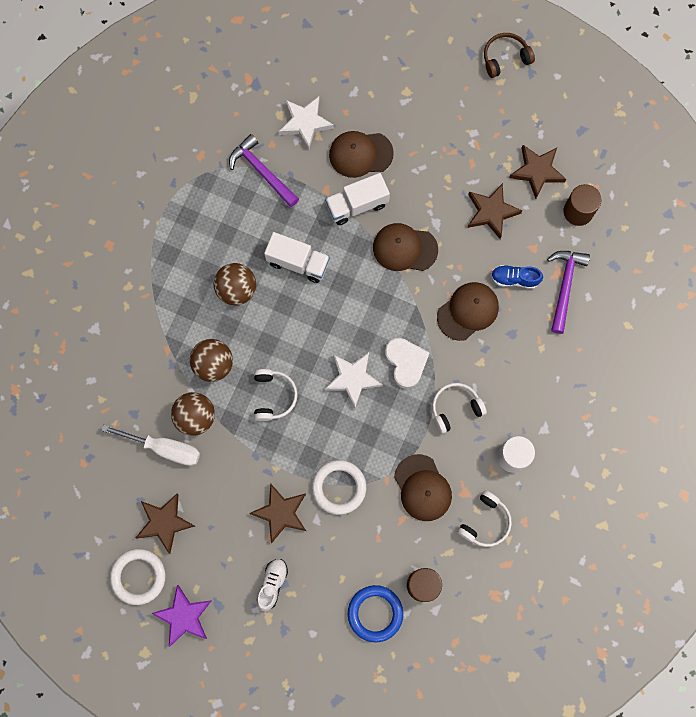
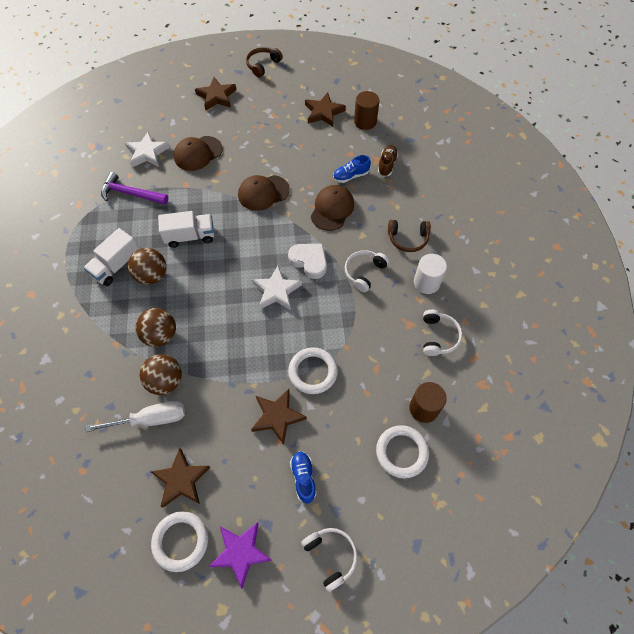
camera: 30 degrees left, 15 degrees down
white headphones [254,369,298,421] -> white headphones moved to [301,528,358,592]
white shoe [257,559,288,611] -> blue shoe [290,451,317,503]
white truck [325,173,390,225] -> white truck moved to [83,228,139,286]
blue ring [348,585,403,643] -> white ring [376,425,429,478]
brown cap [394,454,452,521] -> none
brown star [468,183,522,239] -> brown star moved to [195,77,236,111]
purple hammer [547,251,590,334] -> brown shoe [378,145,398,177]
none -> brown headphones [388,220,431,252]

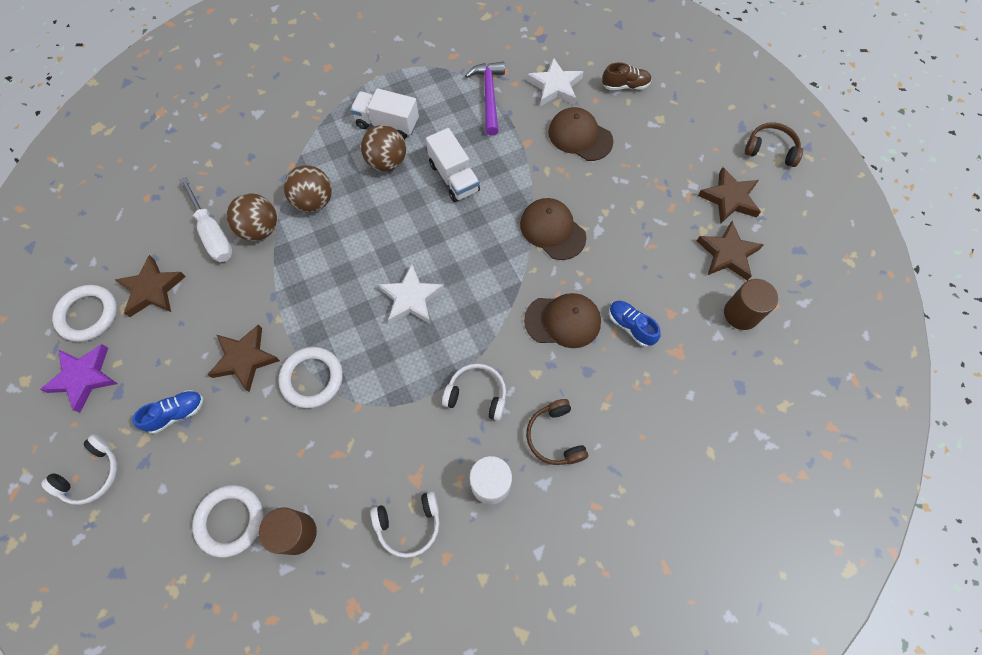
camera: 70 degrees right, 5 degrees up
brown star [195,77,236,111] -> brown star moved to [698,167,761,224]
white heart [288,244,327,279] -> none
brown shoe [378,145,398,177] -> brown shoe moved to [602,63,652,90]

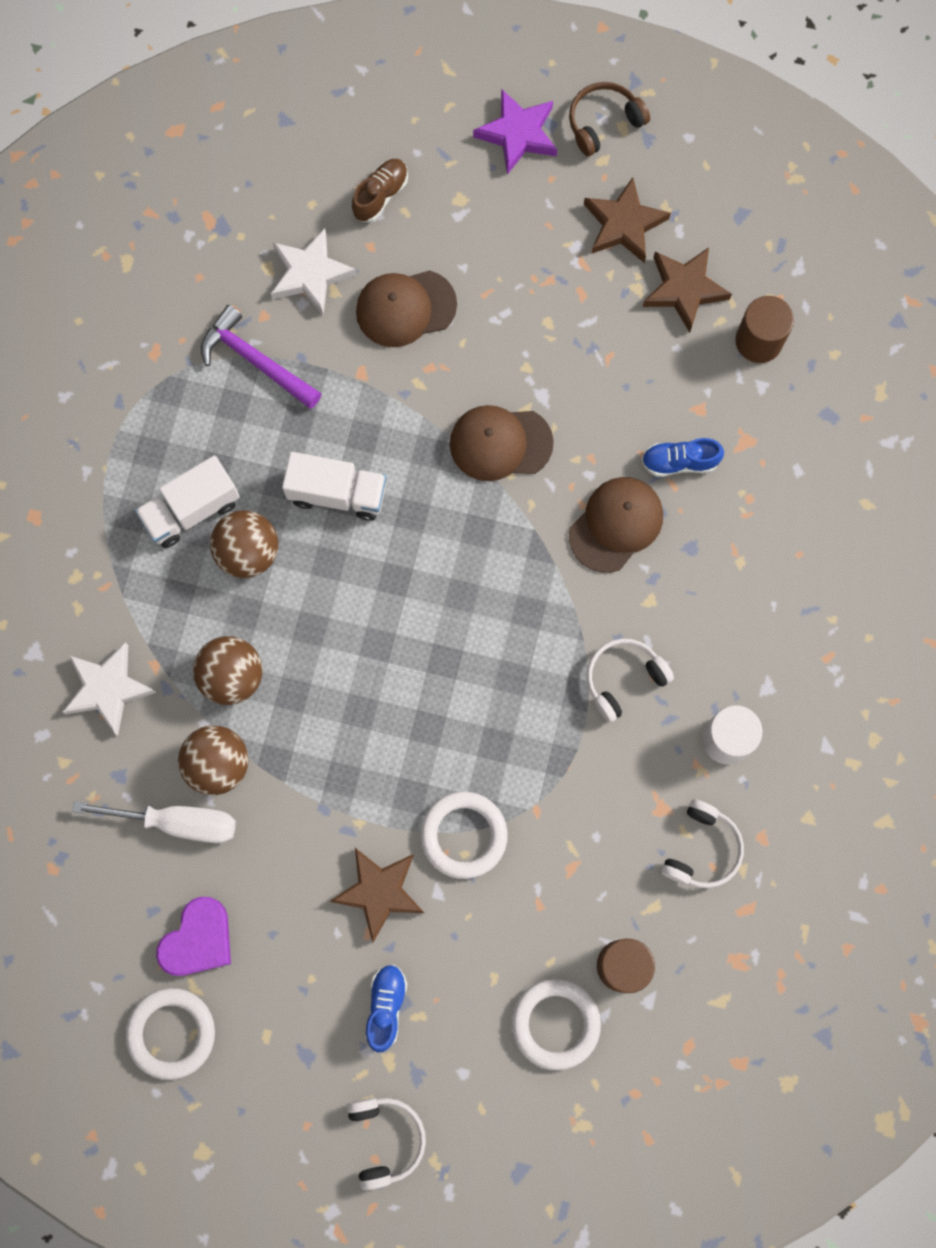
camera: 50 degrees left, 10 degrees up
purple star [40,344,118,412] -> purple star moved to [473,89,557,175]
brown star [115,255,186,317] -> purple heart [156,897,231,976]
white star [378,264,444,324] -> white star moved to [63,642,156,736]
brown headphones [526,399,588,465] -> none

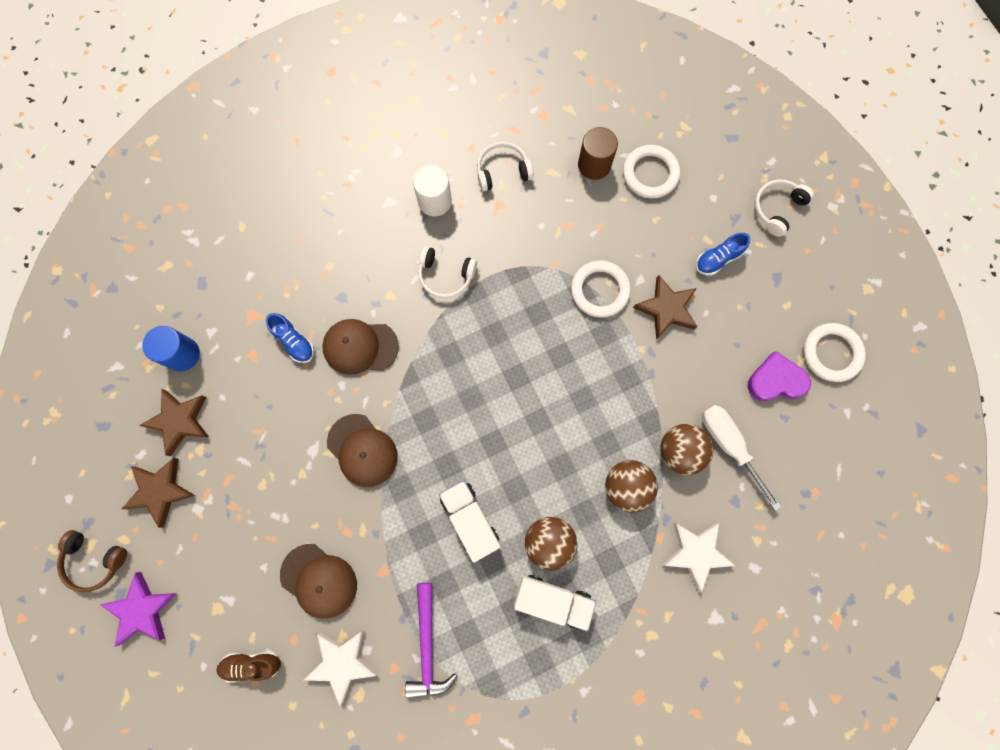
camera: 130 degrees left, 0 degrees up
brown cylinder [735,296,794,363] -> blue cylinder [142,326,200,372]

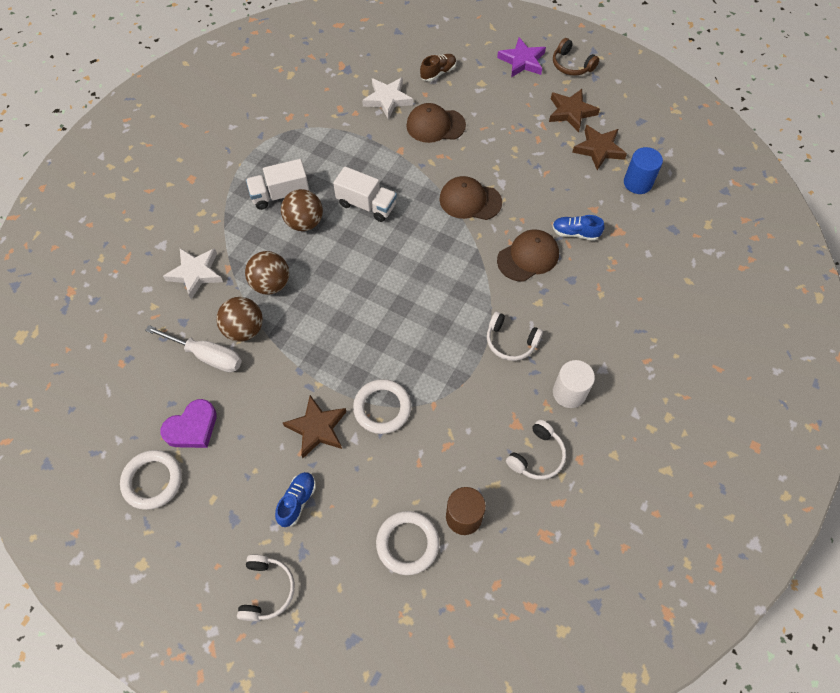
camera: 145 degrees right, 15 degrees down
brown headphones [57,530,127,592] -> brown headphones turned 120 degrees counterclockwise [553,38,599,76]
purple hammer [405,583,458,699] -> none
white headphones [418,246,477,299] -> white headphones turned 135 degrees counterclockwise [487,312,543,361]

